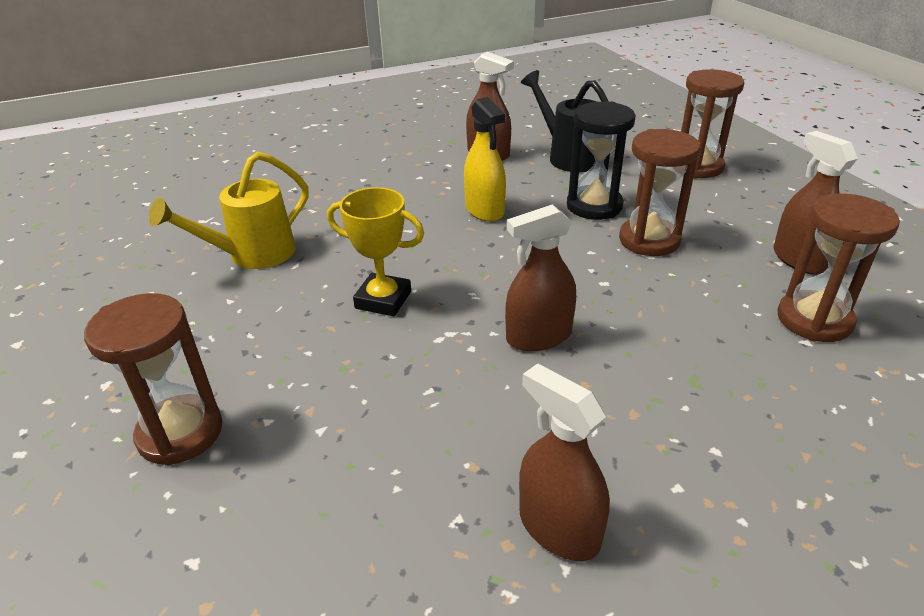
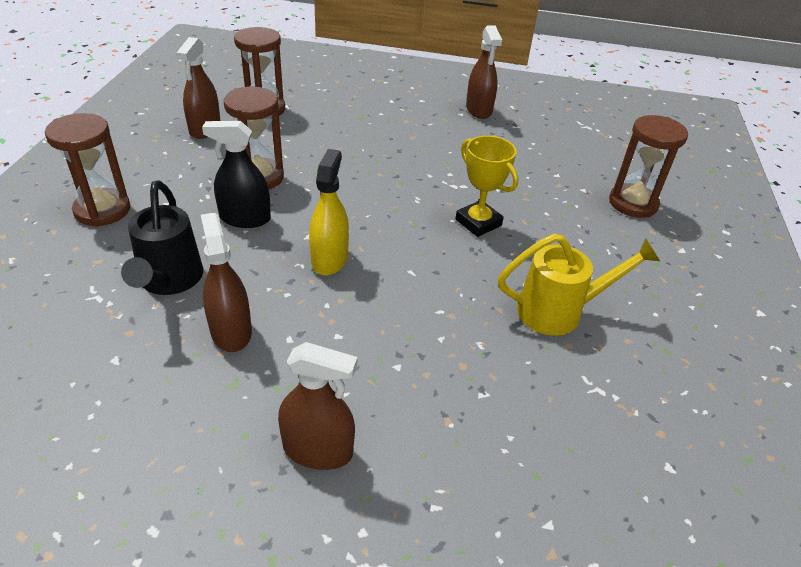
camera: 150 degrees left, 5 degrees up
brown spray bottle [505,204,576,351] -> brown spray bottle moved to [278,342,357,470]
black hourglass [567,101,636,220] -> black spray bottle [202,121,271,228]

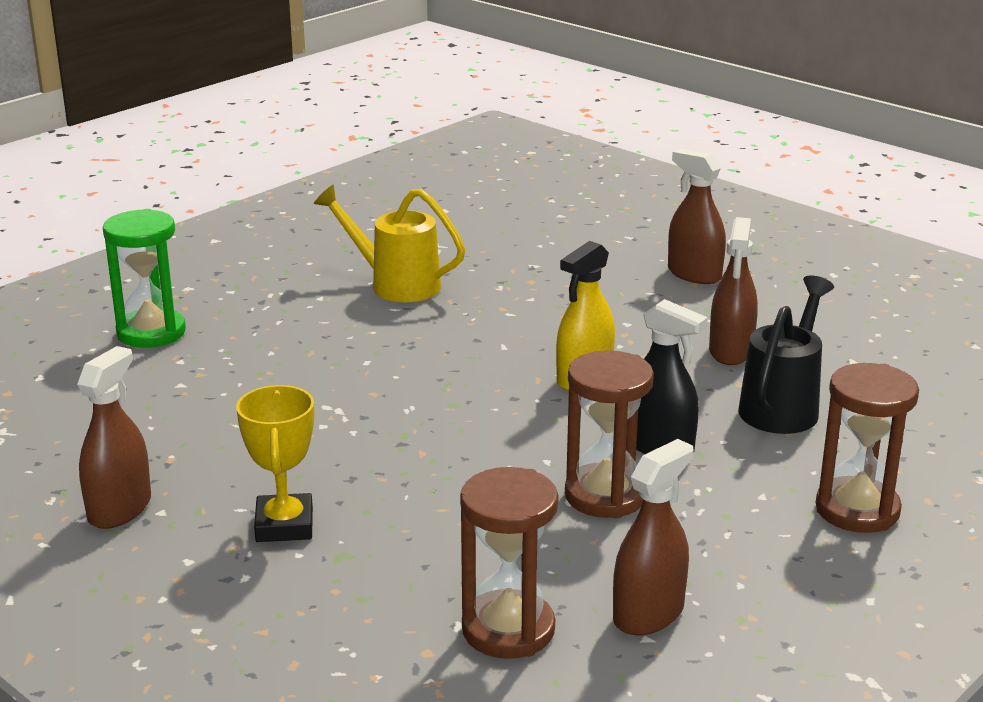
camera: 145 degrees left, 15 degrees down
yellow trophy [455,136,518,237] -> yellow trophy moved to [236,385,314,542]
brown hourglass [609,115,688,218] -> green hourglass [103,209,186,348]

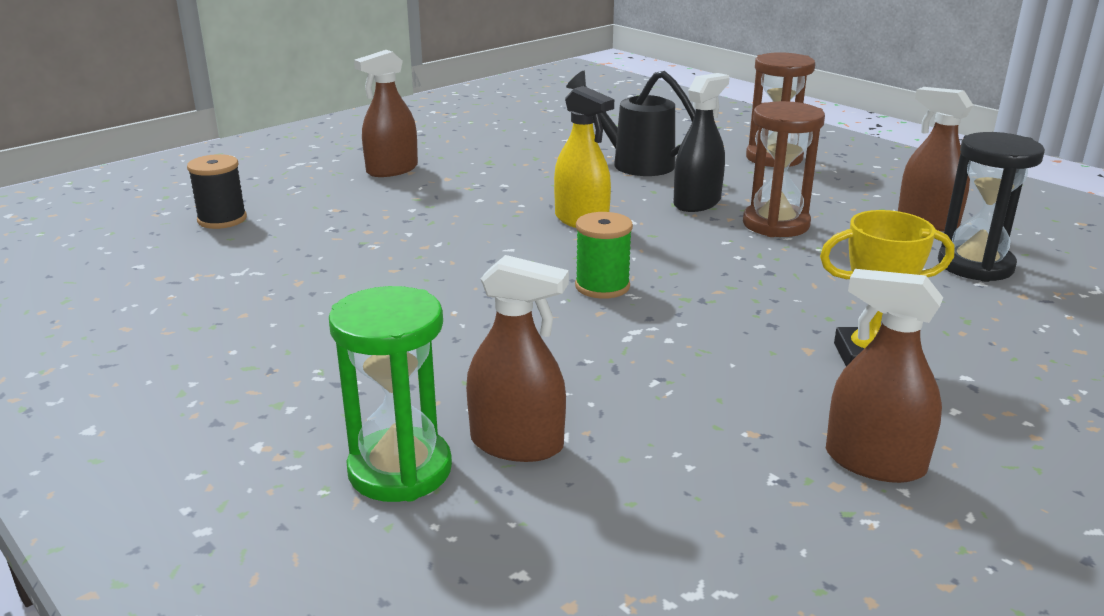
camera: 85 degrees left, 0 degrees up
yellow watering can [314,184,465,302] -> none
brown hourglass [460,467,559,659] -> black hourglass [938,132,1045,282]
brown spray bottle [709,217,758,365] -> brown spray bottle moved to [466,255,569,462]
none -> black spool [187,154,247,229]
none -> green spool [575,212,633,299]

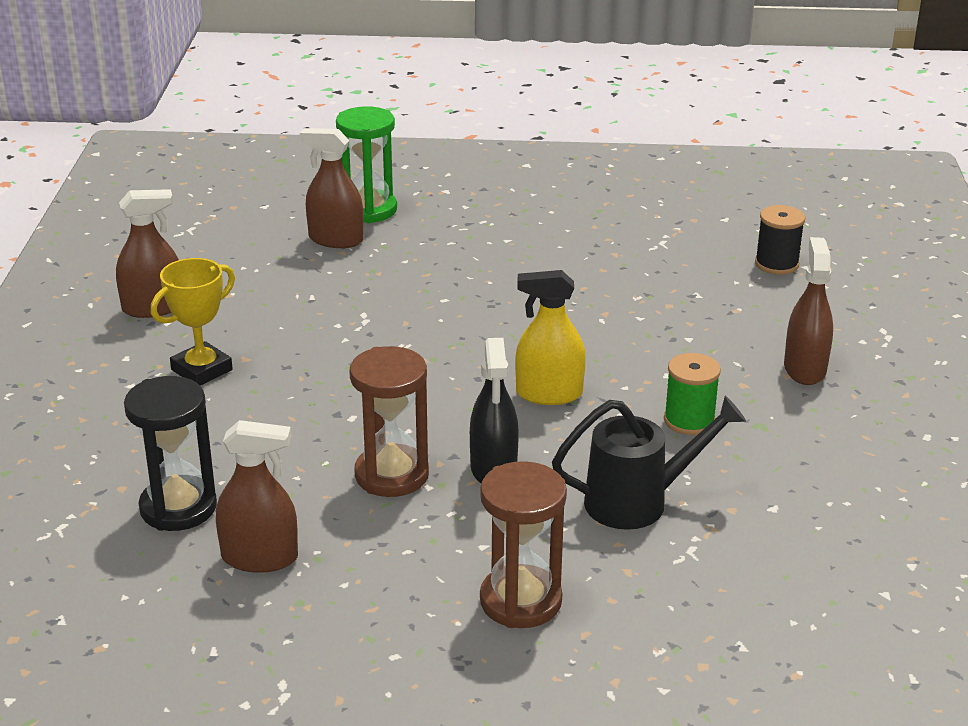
camera: 135 degrees right, 5 degrees up
brown spray bottle [466,255,569,462] -> brown spray bottle turned 45 degrees clockwise [300,128,363,248]
green spool [575,212,633,299] -> green spool moved to [664,353,721,435]

